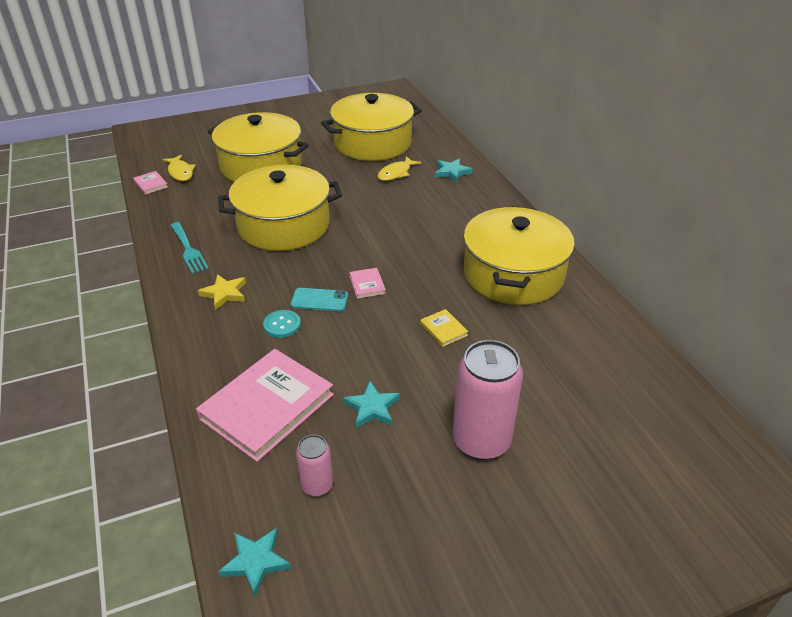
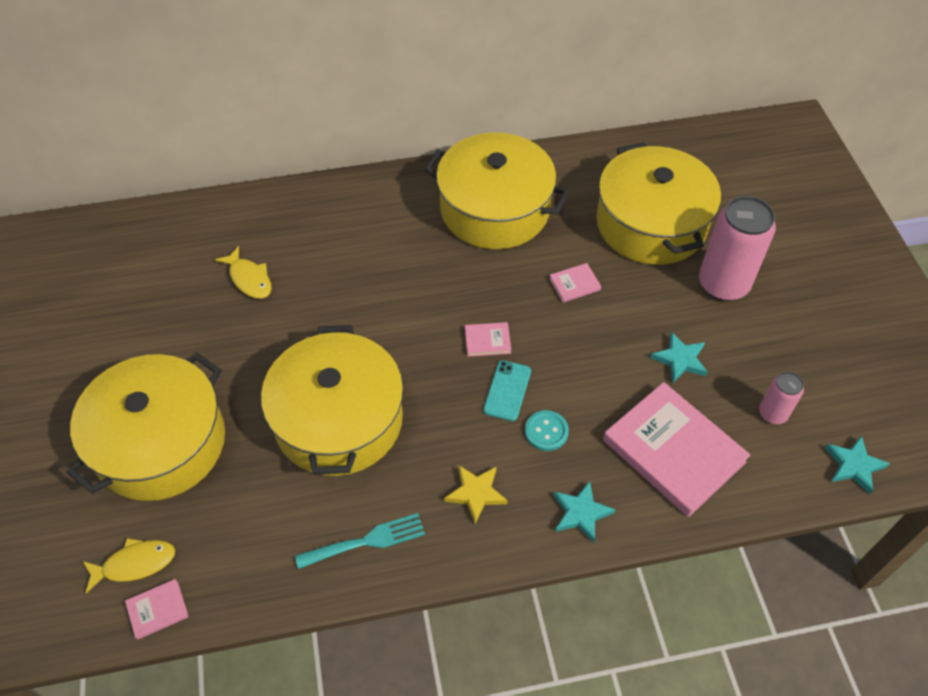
camera: 80 degrees left, 15 degrees up
yellow pot [321,93,422,161] -> yellow pot moved to [596,142,721,265]
yellow book [420,309,468,347] -> pink book [549,263,601,302]
turquoise star [435,158,473,183] -> turquoise star moved to [553,481,616,543]

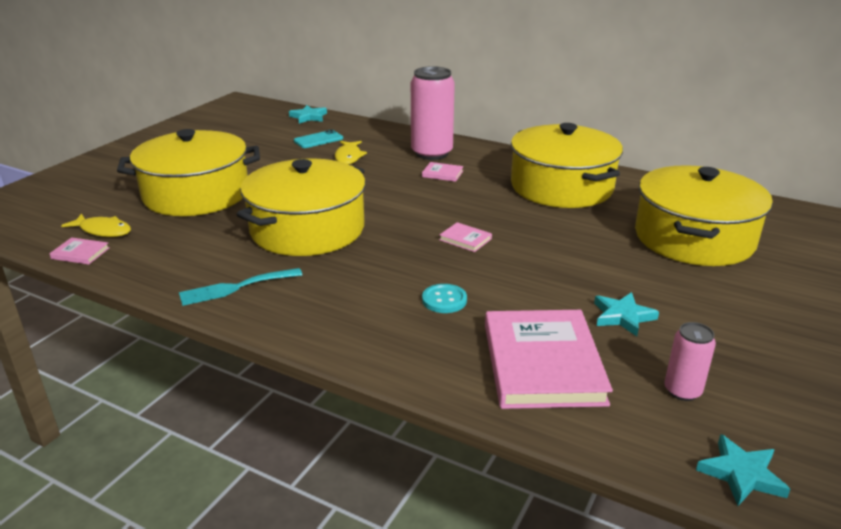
camera: 40 degrees right, 25 degrees down
turquoise fork [295,513,425,569] -> turquoise fork turned 135 degrees clockwise [179,268,302,306]
yellow star [444,465,508,523] -> none
turquoise phone [483,360,531,421] -> turquoise phone moved to [294,130,343,148]
pink book [549,263,601,302] -> pink book moved to [422,162,464,182]
turquoise star [553,481,616,543] -> turquoise star moved to [289,105,327,124]
pink can [699,196,776,301] -> pink can moved to [411,66,455,160]

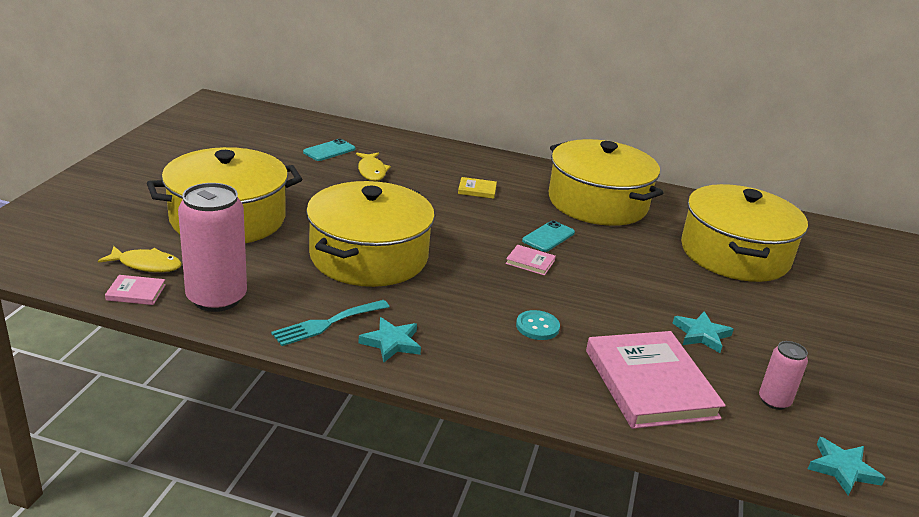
camera: 15 degrees left, 0 degrees up
turquoise star [289,105,327,124] -> turquoise star moved to [359,317,421,362]
pink can [411,66,455,160] -> pink can moved to [178,183,247,312]
pink book [422,162,464,182] -> yellow book [458,177,497,199]
none -> turquoise phone [522,220,575,252]

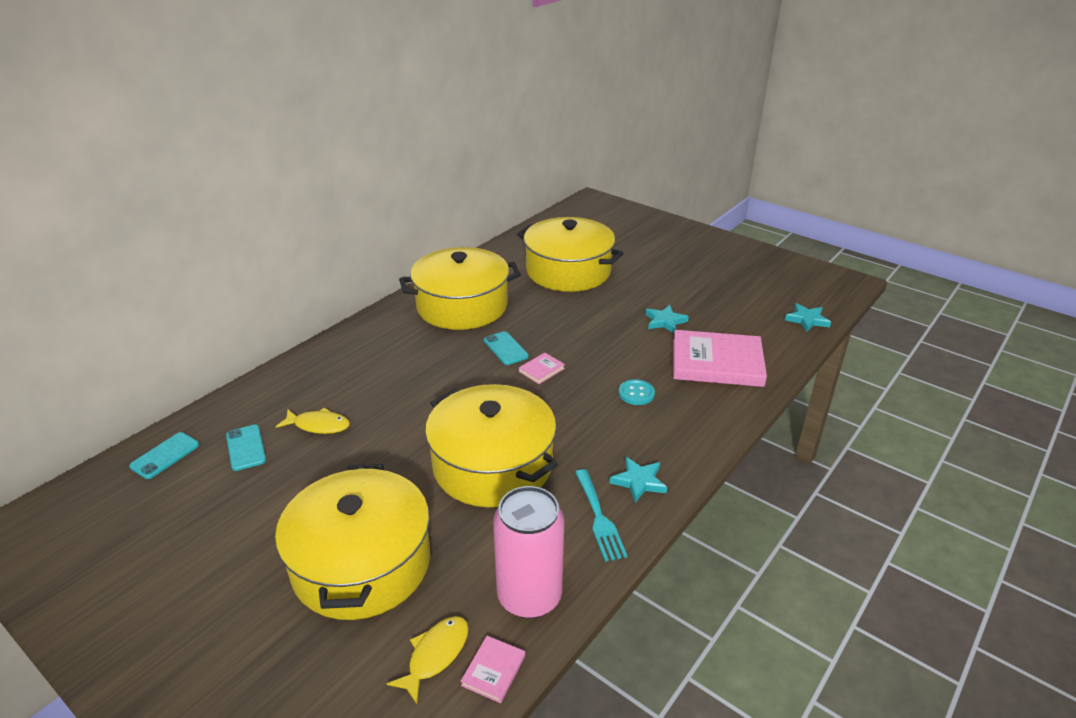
camera: 65 degrees left, 5 degrees up
yellow book [458,177,497,199] -> none
pink can [759,341,808,410] -> none
none -> turquoise phone [129,432,199,479]

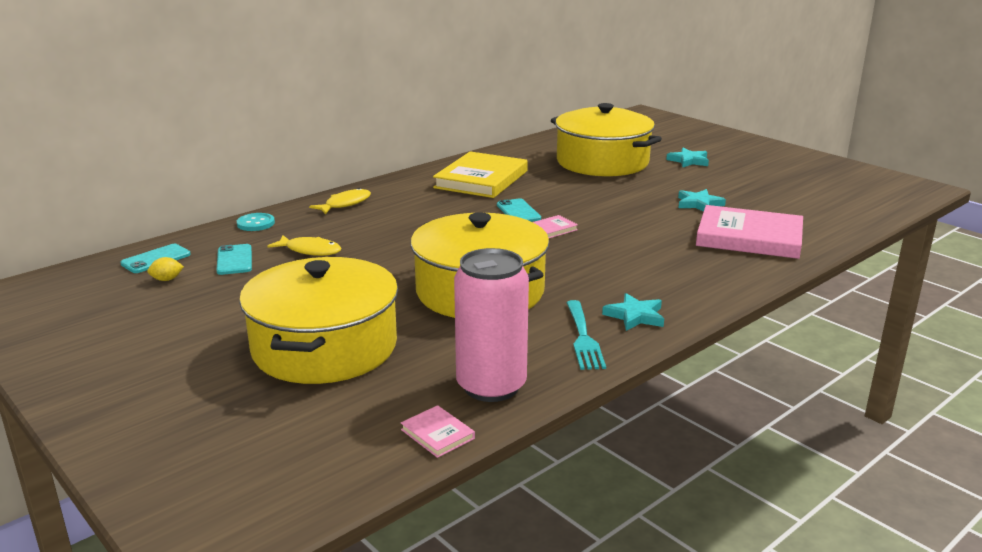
camera: 10 degrees right, 10 degrees down
yellow fish [387,616,469,704] -> yellow fish moved to [309,188,371,214]
yellow pot [399,247,521,330] -> yellow book [433,151,528,198]
pink book [460,636,525,703] -> pink book turned 75 degrees counterclockwise [401,405,475,458]
turquoise button [619,379,655,405] -> turquoise button moved to [237,213,275,231]
turquoise star [785,303,831,332] -> turquoise star moved to [666,148,709,167]
none -> yellow lemon [147,257,184,281]

